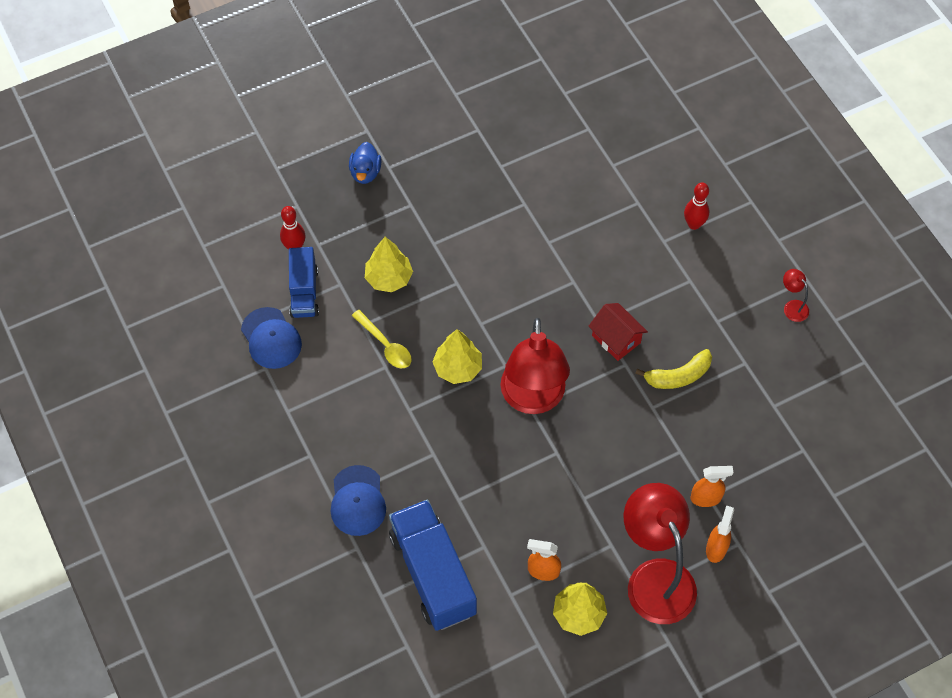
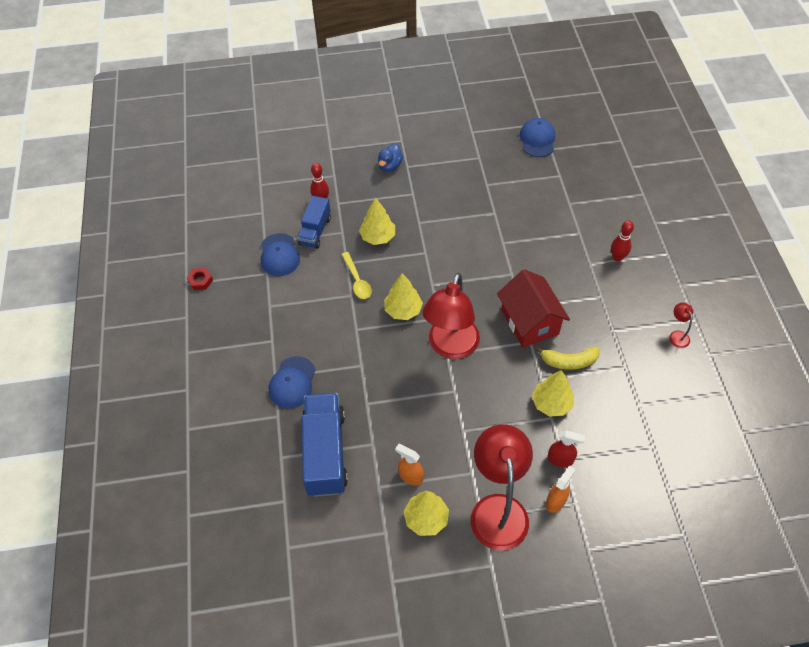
camera: 20 degrees right, 5 degrees down
red house [589,303,648,361] -> red house [497,269,570,348], size x1.62
orange spray bottle [691,466,734,507] -> red spray bottle [548,430,585,467]
none -> red nut [187,268,213,290]
none -> blue cap [520,118,555,157]
none -> yellow tree [532,370,574,417]

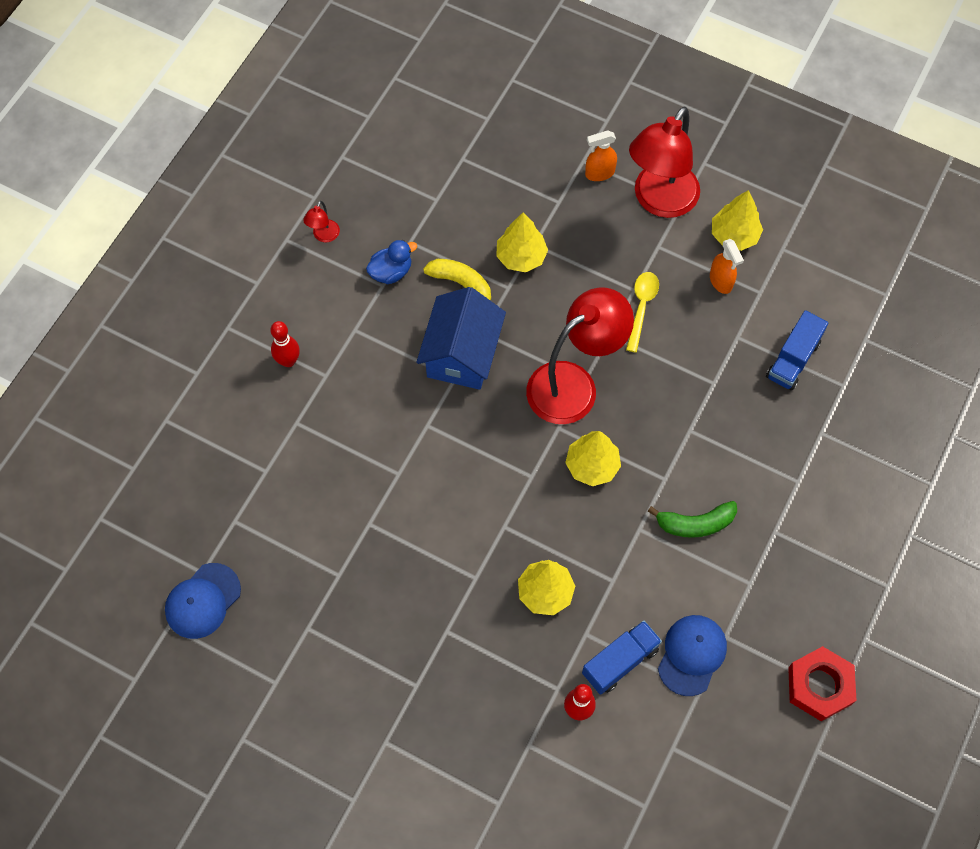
camera: 145 degrees left, 10 degrees up
red nut [187,268,213,290] -> red nut [788,646,857,721], size x1.82
blue cap [269,356,316,409] -> none
blue truck [302,393,348,497] -> blue truck [766,310,828,391], size x0.60
yellow spoon [341,252,372,299] -> yellow spoon moved to [626,272,659,353]
blue duck [378,144,403,172] -> blue duck moved to [366,240,417,284]
red house [497,269,570,348] -> blue house [416,287,506,390]
red spray bottle [548,430,585,467] -> none
none -> green banana [648,501,737,538]

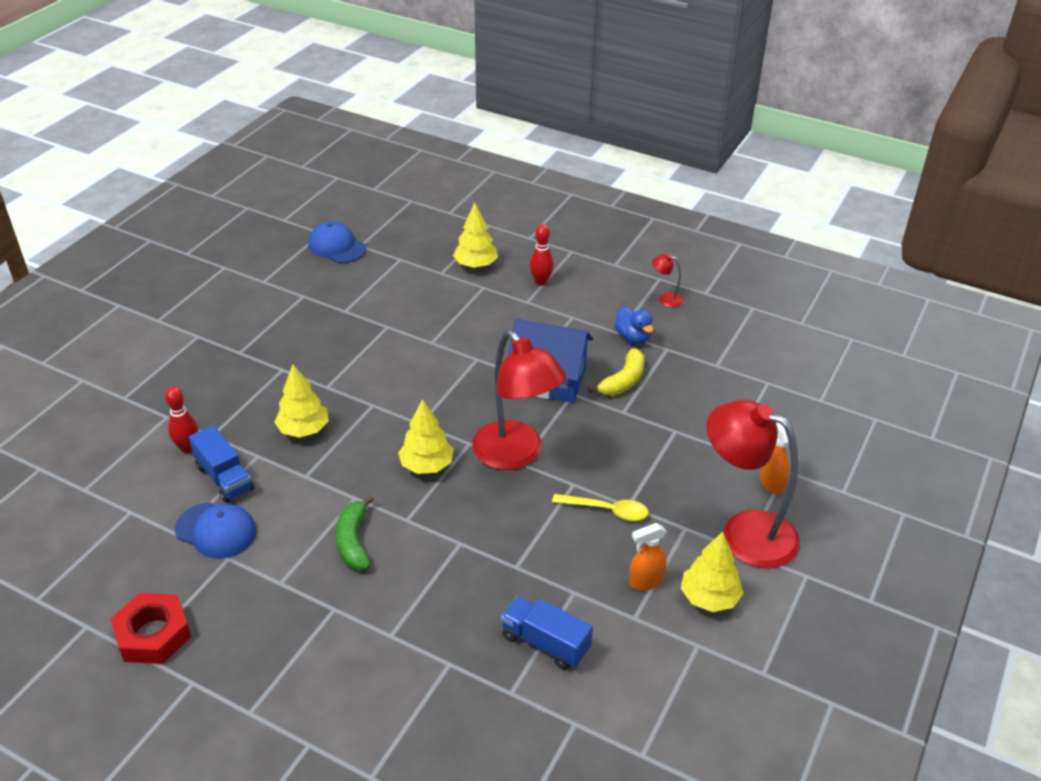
camera: 90 degrees right, 25 degrees down
yellow tree [496,212,548,272] -> yellow tree moved to [453,203,498,268]

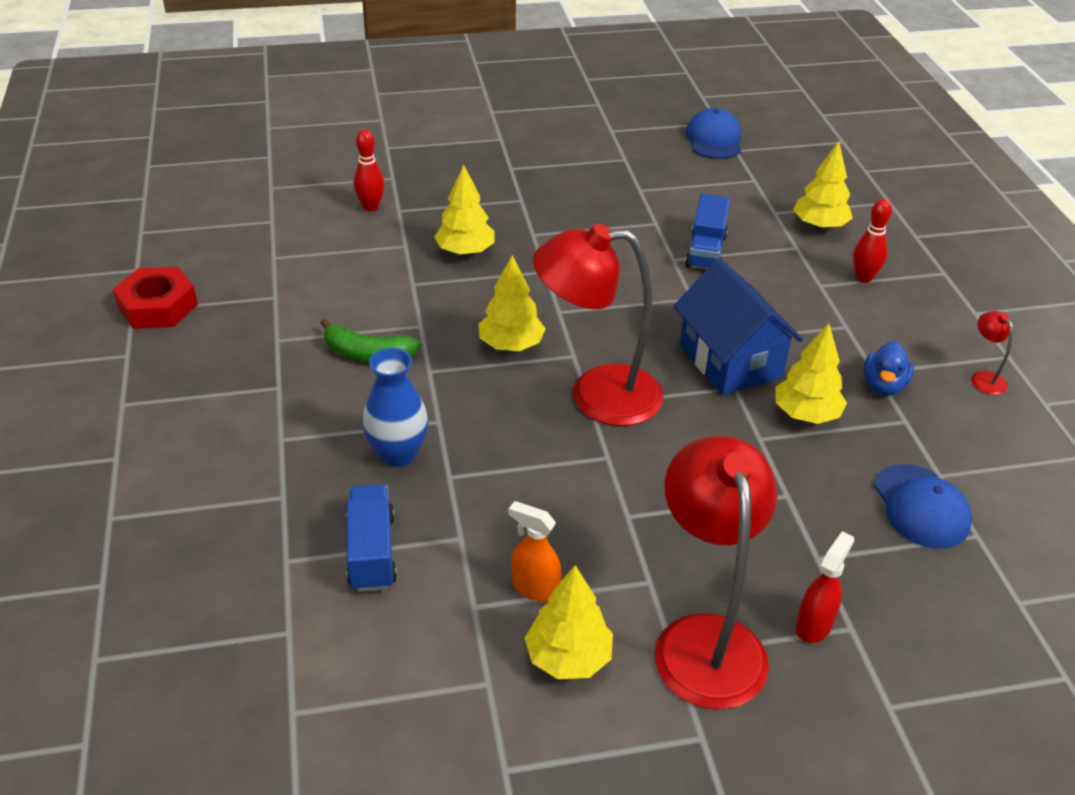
camera: 50 degrees right, 0 degrees up
blue cap [175,502,257,559] -> blue cap moved to [874,464,972,549]
blue truck [189,425,254,503] -> blue truck moved to [685,193,730,269]
green banana [336,495,374,570] -> green banana turned 120 degrees counterclockwise [321,319,421,362]
red lamp [472,330,566,470] -> red lamp turned 75 degrees clockwise [533,224,664,426]
yellow spoon [552,494,649,521] -> none
yellow banana [588,348,645,396] -> yellow tree [776,323,847,424]
orange spray bottle [760,422,790,494] -> red spray bottle [796,531,854,643]
none -> blue vase [362,348,428,467]

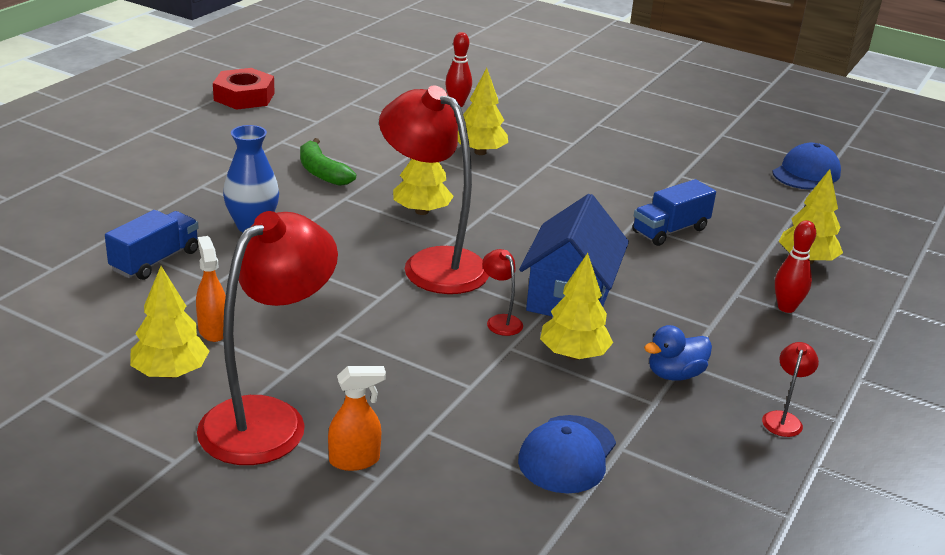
camera: 40 degrees right, 10 degrees down
red spray bottle [796,531,854,643] -> orange spray bottle [328,366,386,471]
none -> red lamp [482,249,523,336]

